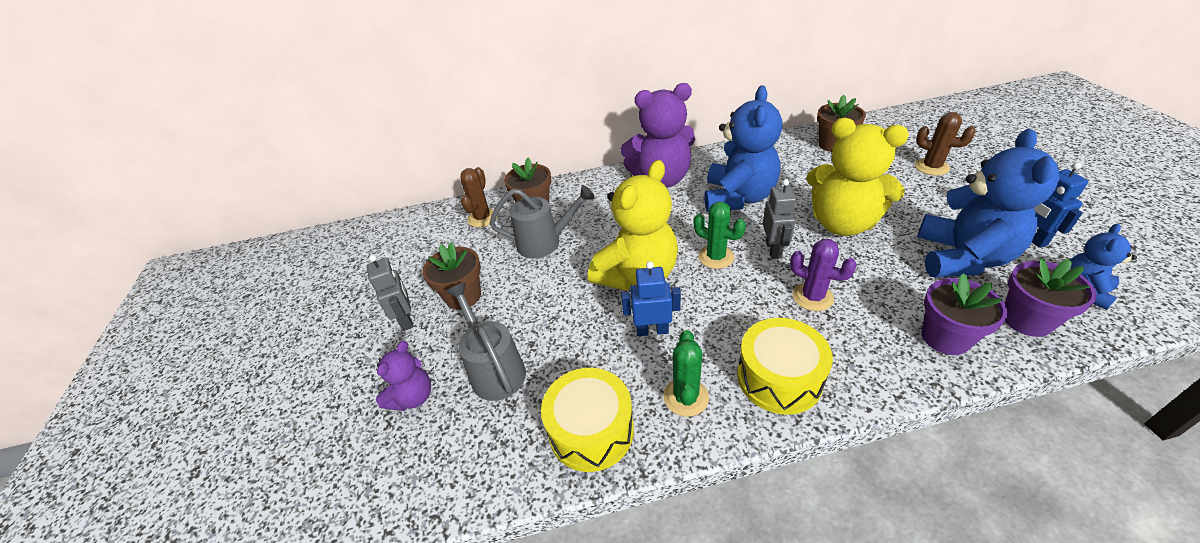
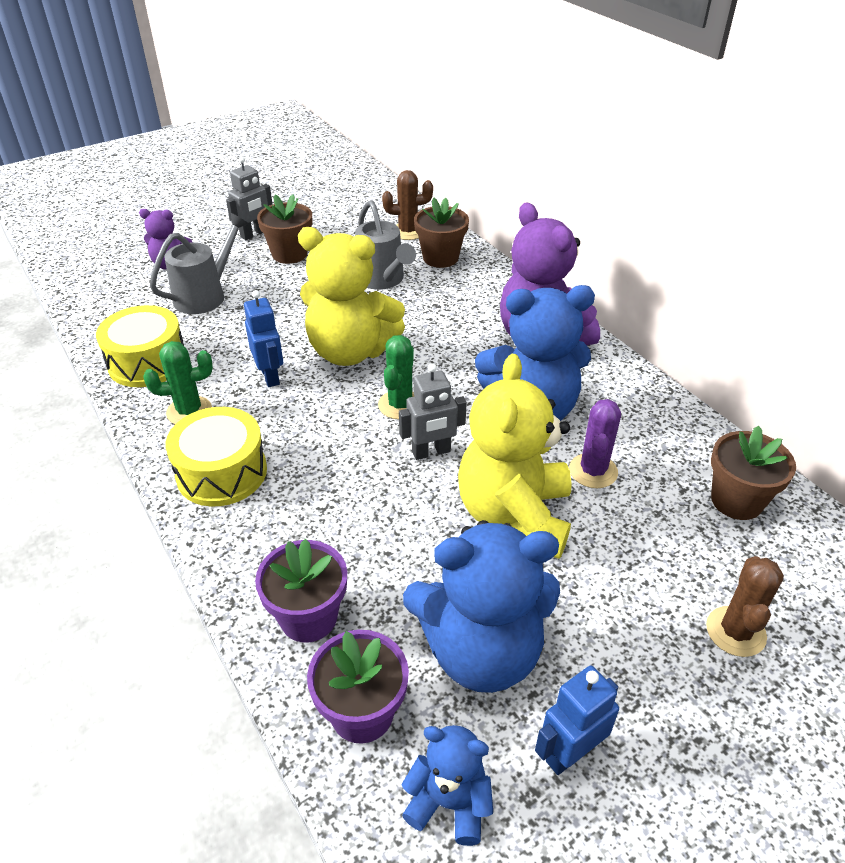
camera: 65 degrees right, 0 degrees up
purple cactus [790,239,857,311] -> purple cactus moved to [569,399,621,488]

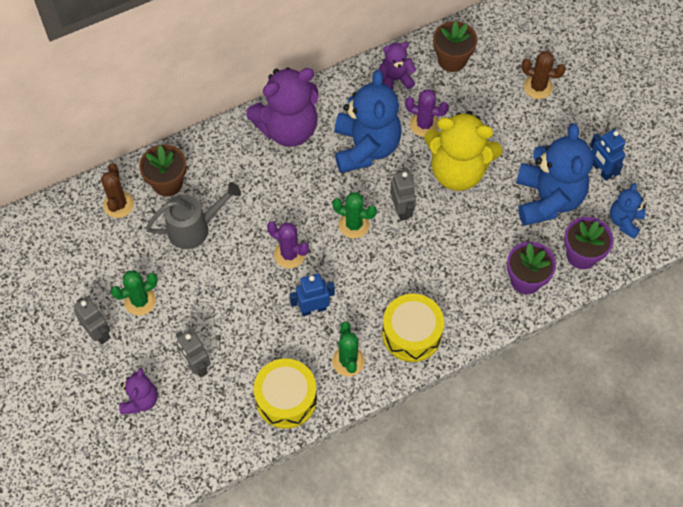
camera: 85 degrees left, 20 degrees up
grey watering can [150,213,249,314] -> grey robot [176,329,210,377]
brown flower pot [257,194,312,264] -> green cactus [110,270,158,316]
yellow teddy bear [298,227,405,366] -> purple cactus [267,221,309,268]
none -> purple teddy bear [380,42,416,90]

